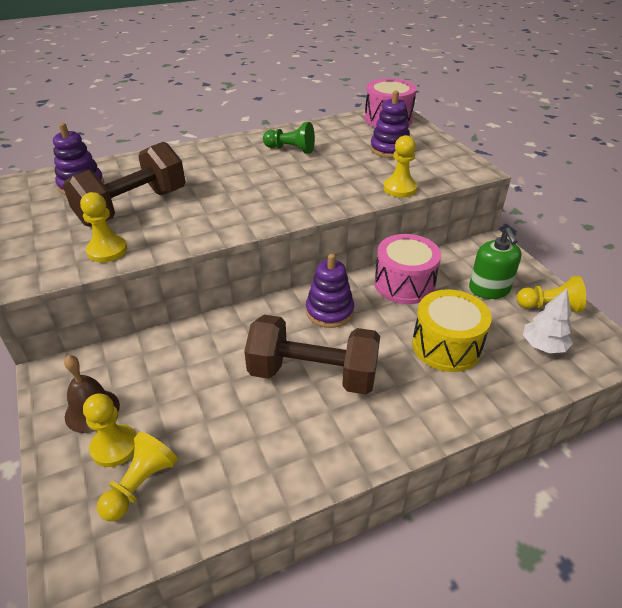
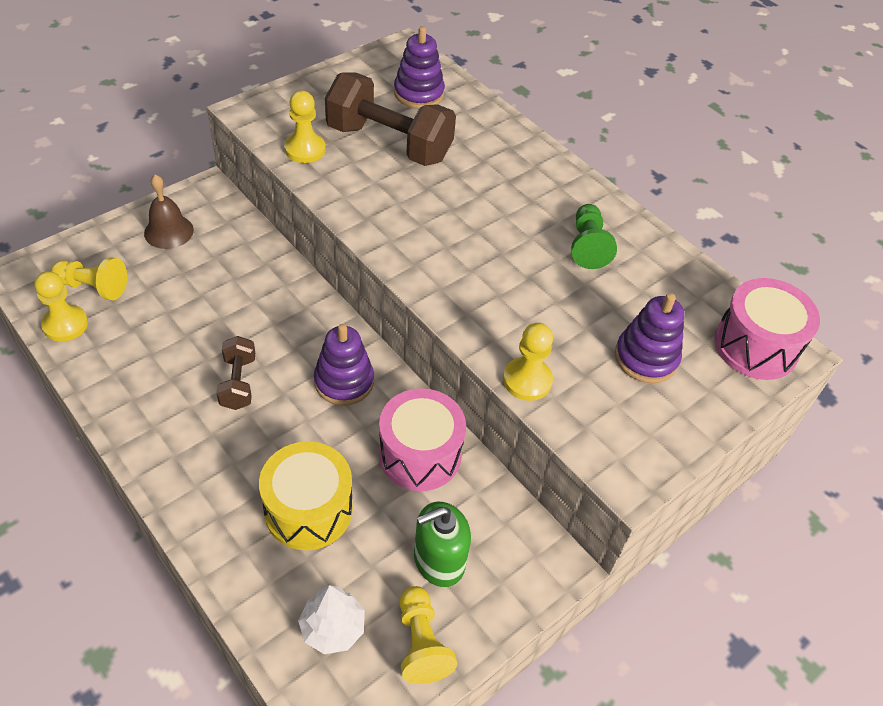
camera: 70 degrees right, 10 degrees up
yellow pawn [83,394,136,467] -> yellow pawn moved to [34,271,88,342]
brown dumbbell [244,315,380,395] -> brown dumbbell [216,336,255,410], size x0.51

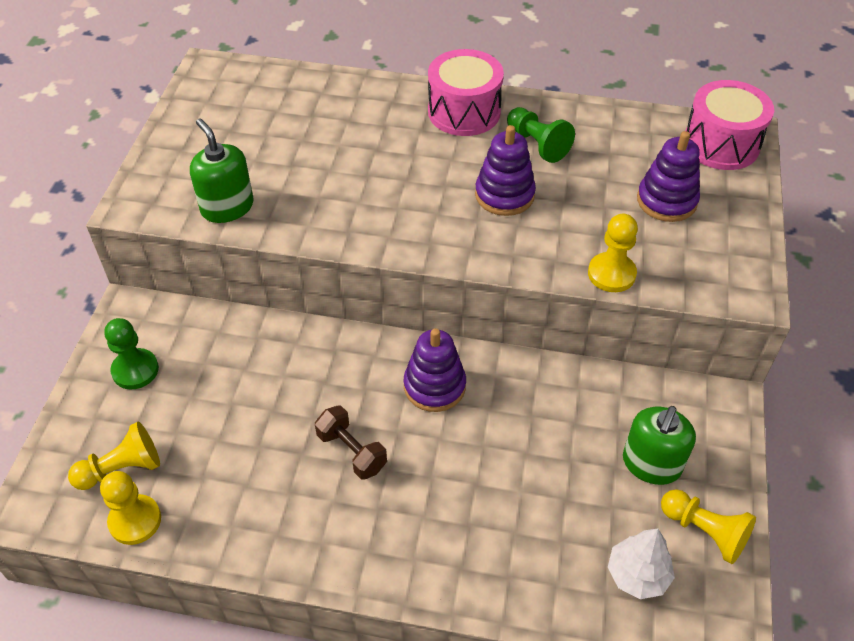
camera: 35 degrees left, 0 degrees up
brown bell [144,174,194,249] -> green pawn [104,318,159,389]
yellow drum [259,441,353,550] -> none
yellow pawn [284,90,325,163] -> green soap dispenser [190,118,254,223]
brown dumbbell [325,72,456,166] -> none
pink drum [379,388,466,491] -> pink drum moved to [428,49,504,136]
purple stacking toy [394,26,445,109] -> purple stacking toy moved to [475,125,536,216]

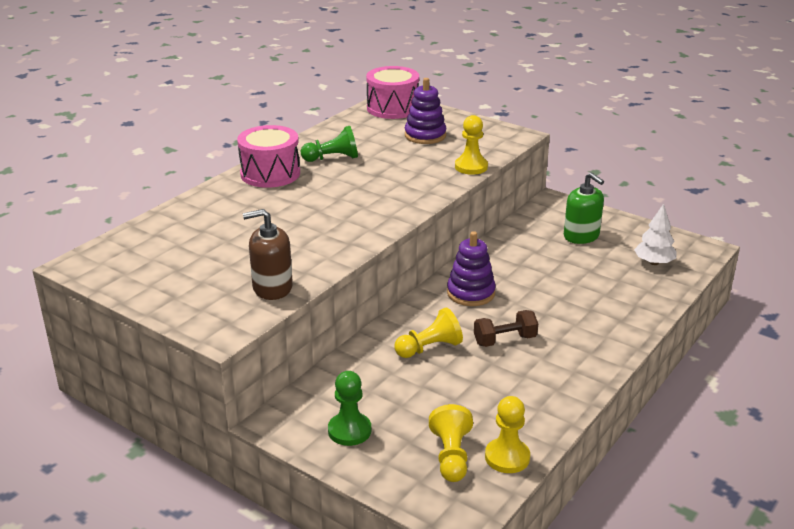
camera: 65 degrees left, 20 degrees down
green soap dispenser [190,118,254,223] -> brown soap dispenser [243,209,293,300]
purple stacking toy [475,125,536,216] -> none
yellow pawn [661,489,756,564] -> yellow pawn moved to [394,307,463,358]

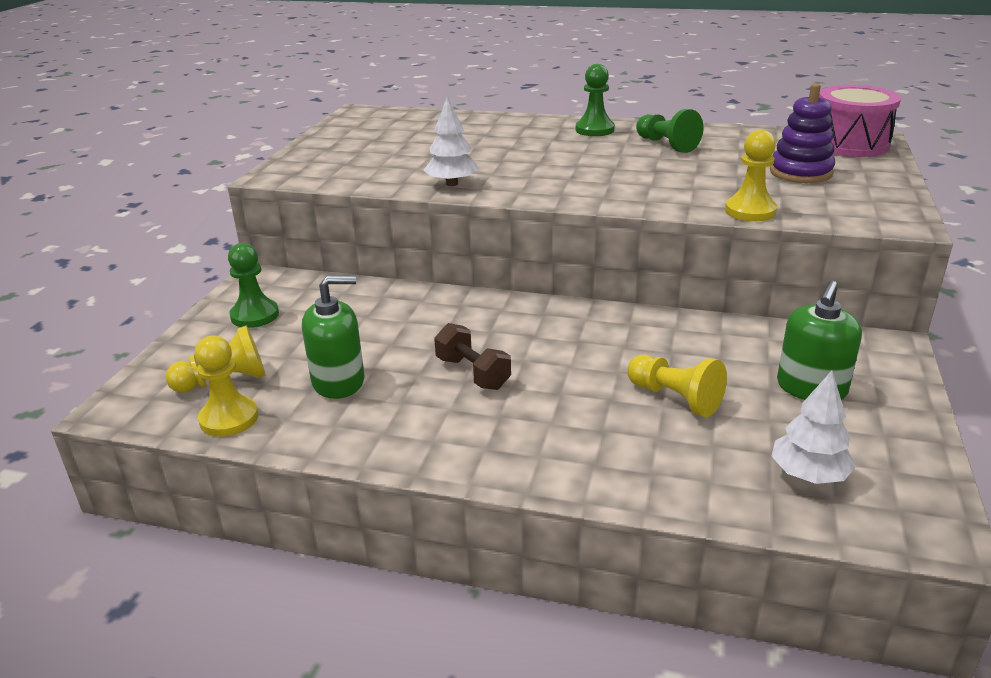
camera: 70 degrees right, 0 degrees up
pink drum [237,125,300,188] -> green pawn [576,64,615,136]
brown soap dispenser [243,209,293,300] -> none
yellow pawn [394,307,463,358] -> yellow pawn moved to [627,355,727,417]
purple stacking toy [447,231,496,306] -> none
none -> green soap dispenser [302,275,365,399]
none -> white tree [423,96,478,186]

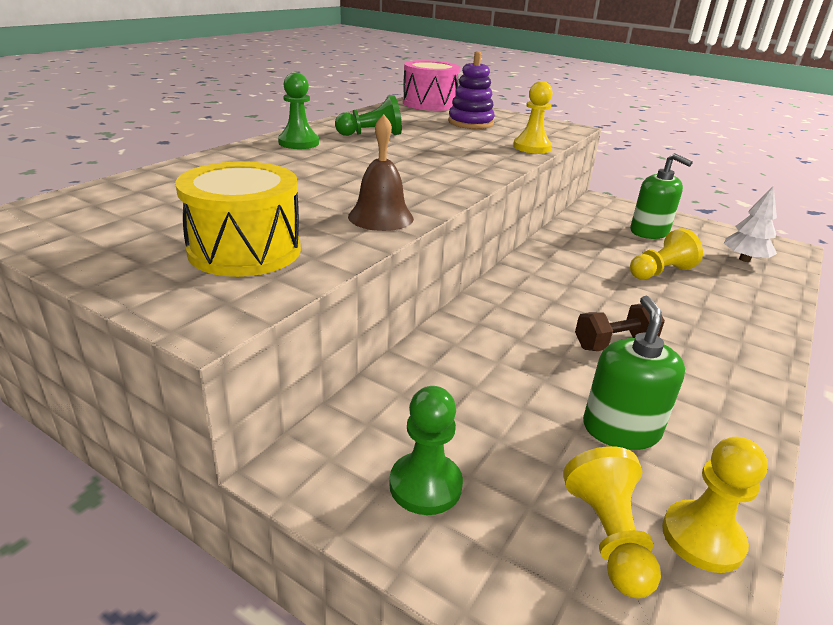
camera: 75 degrees left, 0 degrees up
white tree [423,96,478,186] -> brown bell [348,114,414,231]
none -> yellow drum [175,161,301,277]

